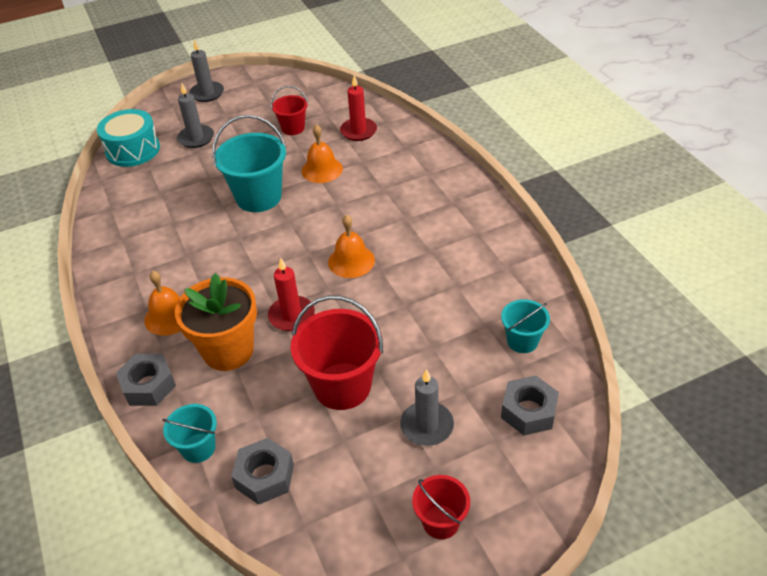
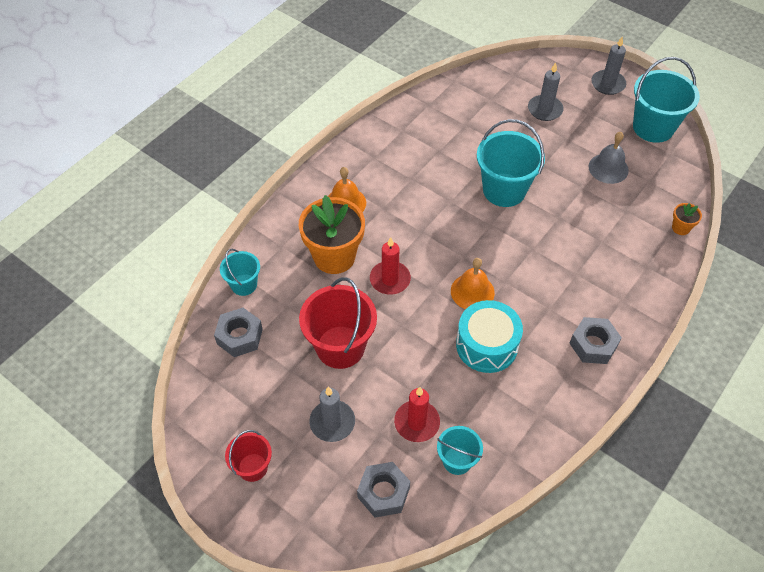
camera: 60 degrees right, 10 degrees up
turquoise drum [97,109,160,167] -> turquoise drum moved to [456,300,523,373]
grey nut [116,354,176,406] -> grey nut moved to [569,317,622,364]
red bucket [271,86,308,135] -> grey bell [589,132,629,184]
orange bell [301,124,343,183] -> none
red candle [340,75,377,141] -> red candle moved to [394,387,440,442]
none -> turquoise bucket [633,57,700,143]
none -> orange flower pot [672,203,702,235]

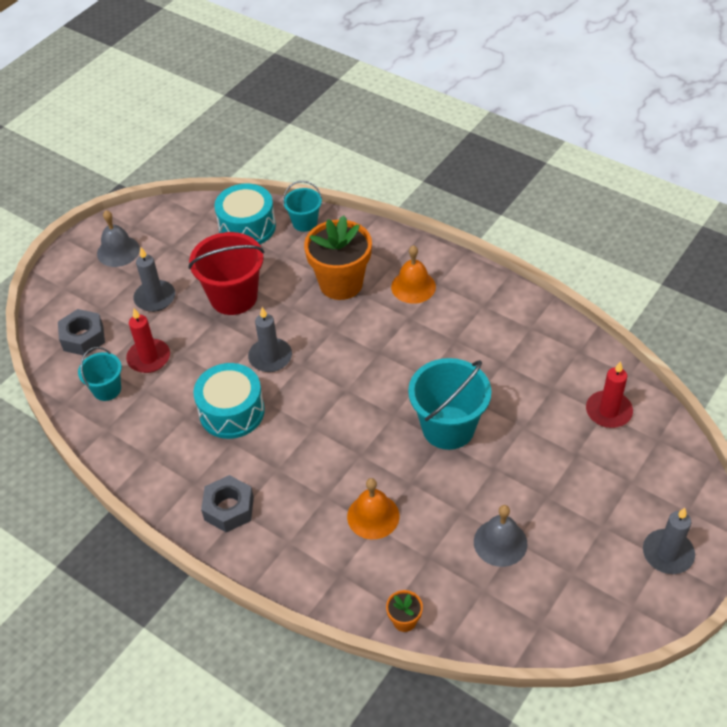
camera: 90 degrees right, 5 degrees down
grey nut [214,308,263,357] -> turquoise drum [214,184,276,244]
red bucket [225,430,272,482] -> grey bell [97,210,140,267]
red candle [370,237,411,295] -> red candle moved to [586,361,633,428]
orange bell [451,258,495,309] -> orange bell moved to [347,478,400,539]
grey candle [528,62,564,121] -> grey candle moved to [248,307,292,372]
turquoise bucket [633,57,700,143] -> none

